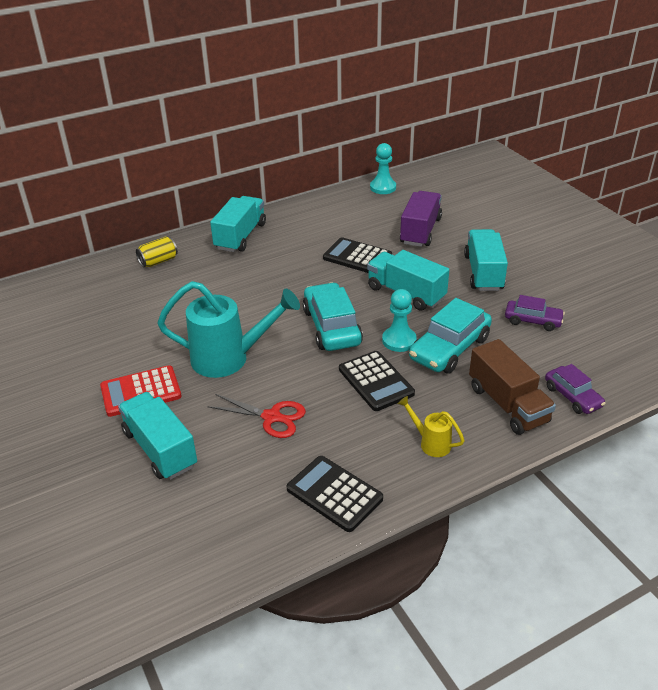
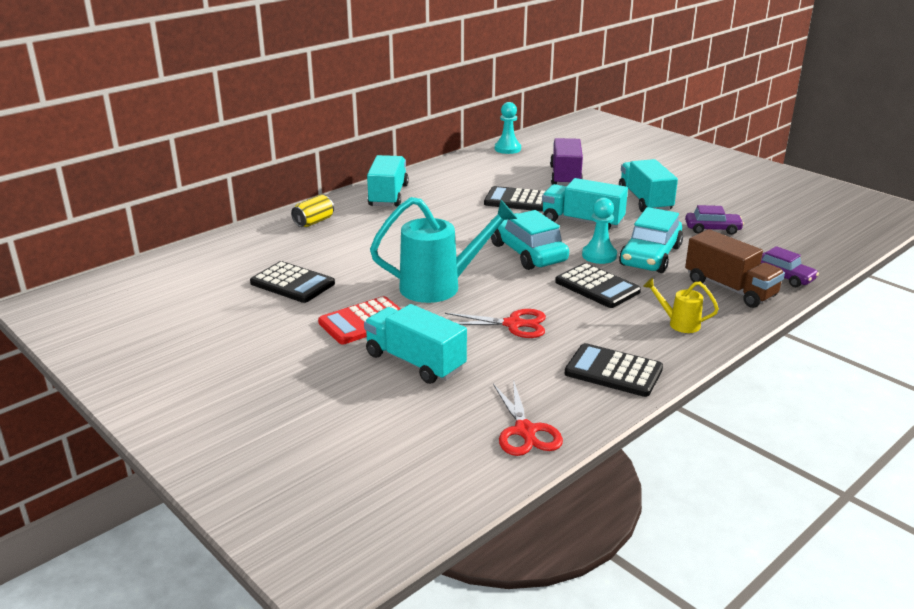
camera: 15 degrees left, 10 degrees down
none -> black calculator [250,261,335,303]
none -> red scissors [493,380,563,456]

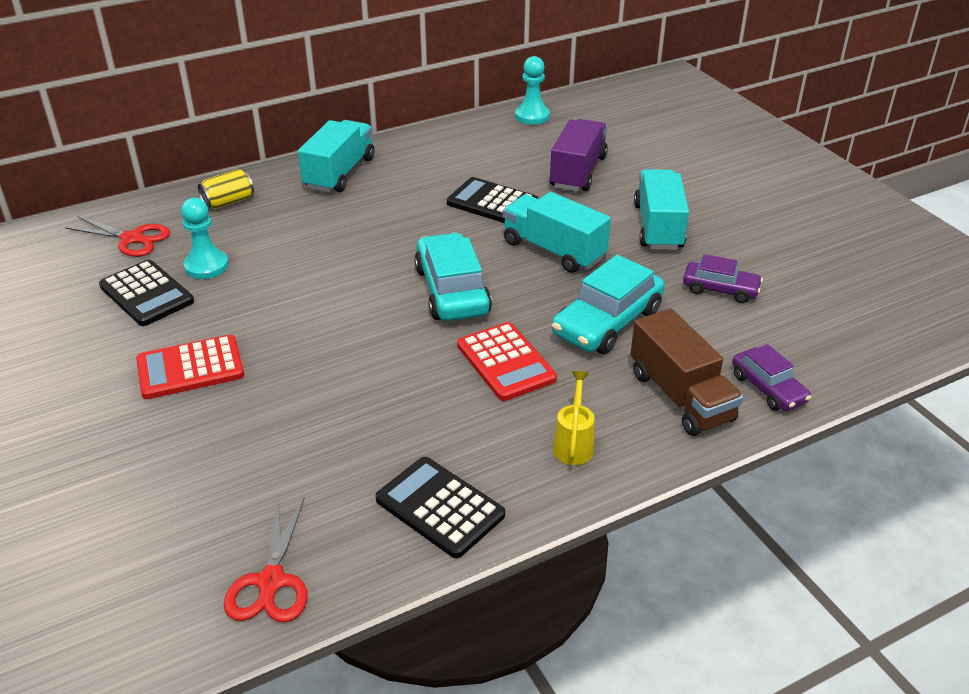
camera: 15 degrees right, 10 degrees up
turquoise truck [364,304,467,384] -> none
turquoise watering can [370,197,517,303] -> none
red scissors [445,309,546,338] -> red scissors moved to [65,216,170,257]
black calculator [555,263,641,308] -> red calculator [457,322,557,401]
turquoise pawn [582,198,617,264] -> turquoise pawn moved to [181,198,229,279]
yellow watering can [643,278,719,333] -> yellow watering can turned 60 degrees clockwise [553,371,595,465]

